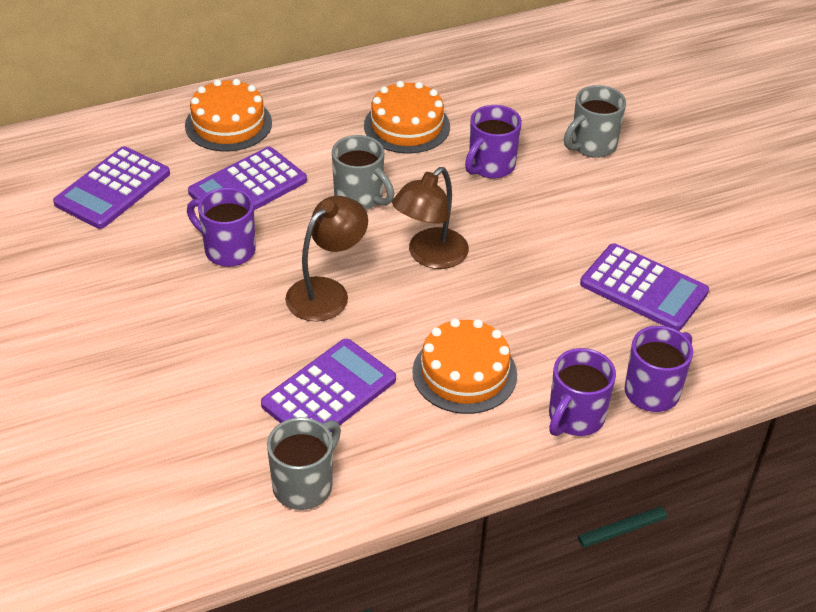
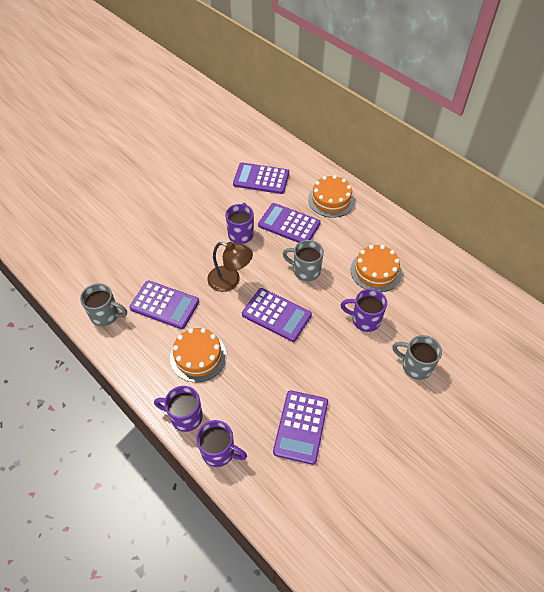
camera: 70 degrees right, 10 degrees up
grey mug [332,135,394,210] -> grey mug turned 90 degrees clockwise [282,240,324,281]
brown lamp [392,167,469,269] -> purple calculator [242,288,312,342]

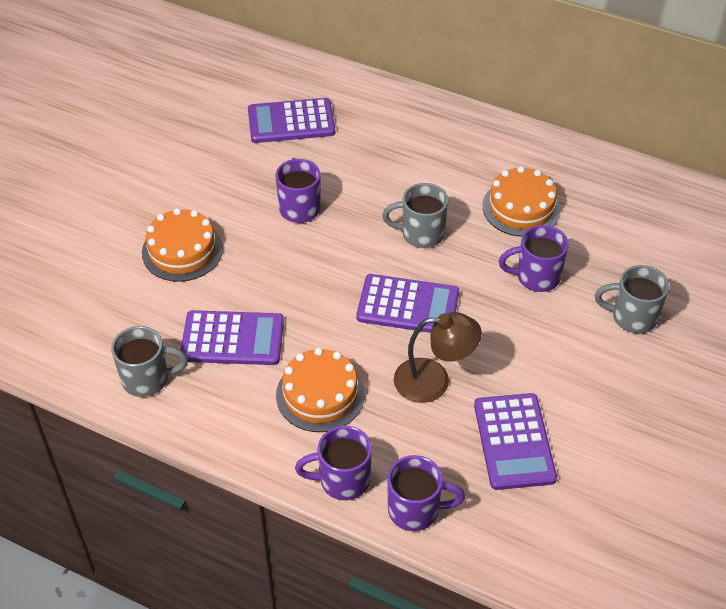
camera: 20 degrees left, 5 degrees down
brown lamp [207,242,253,292] -> brown lamp moved to [394,312,482,403]
purple calculator [258,203,321,243] -> none
orange cake [308,175,355,218] -> orange cake moved to [142,208,223,282]

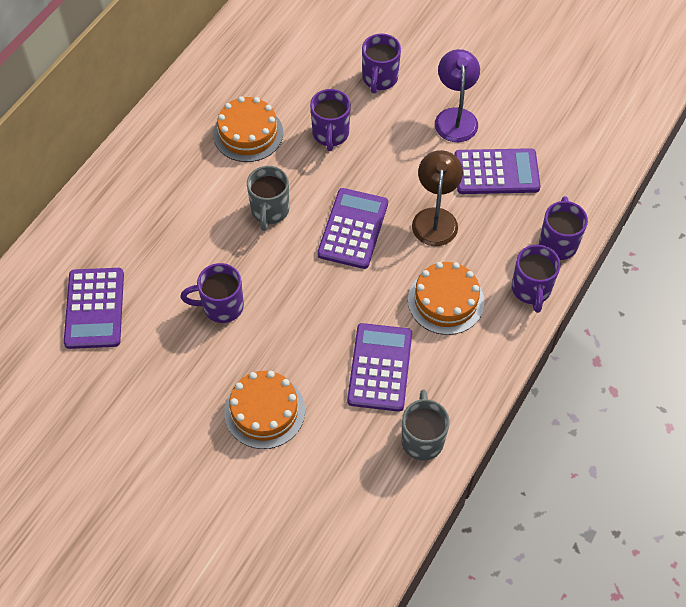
camera: 85 degrees left, 10 degrees up
grey mug [595,265,670,334] -> purple mug [362,34,401,94]
none -> purple lamp [435,49,480,142]

